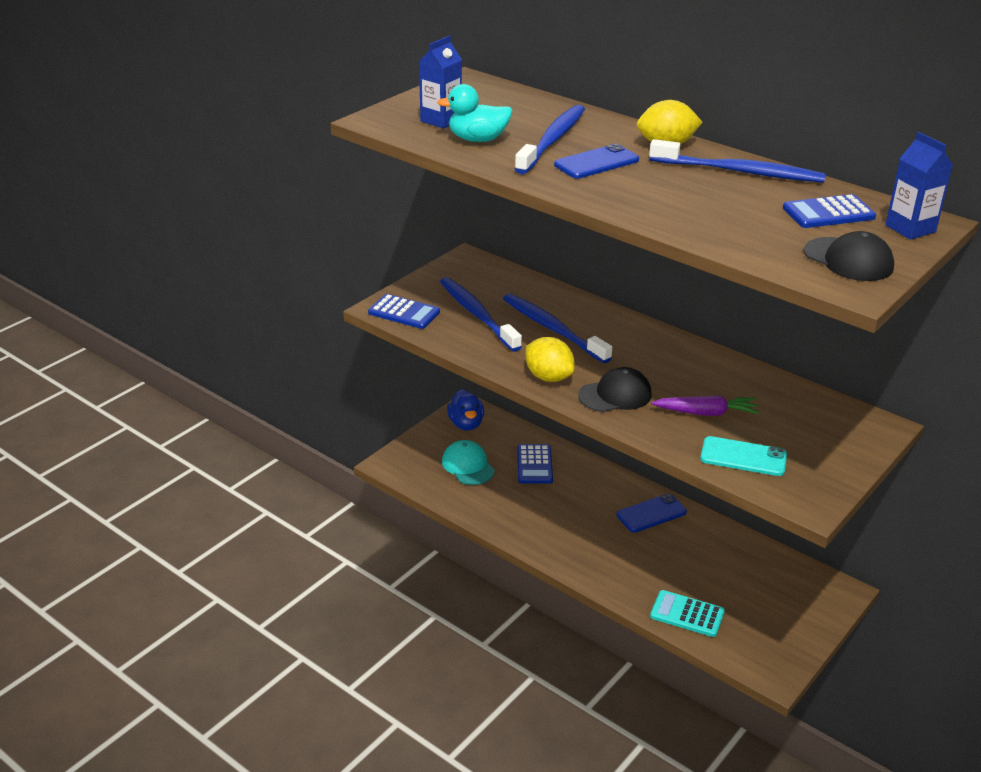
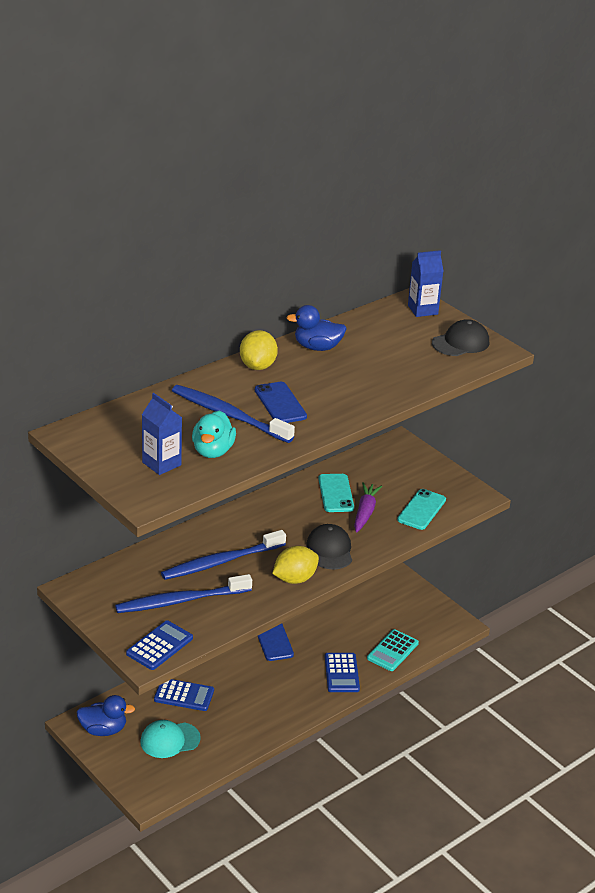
camera: 80 degrees left, 0 degrees up
blue toothbrush [649,139,826,183] -> blue duck [286,305,347,351]
blue calculator [783,194,876,228] -> blue calculator moved to [325,653,360,692]
none -> turquoise phone [318,474,354,512]

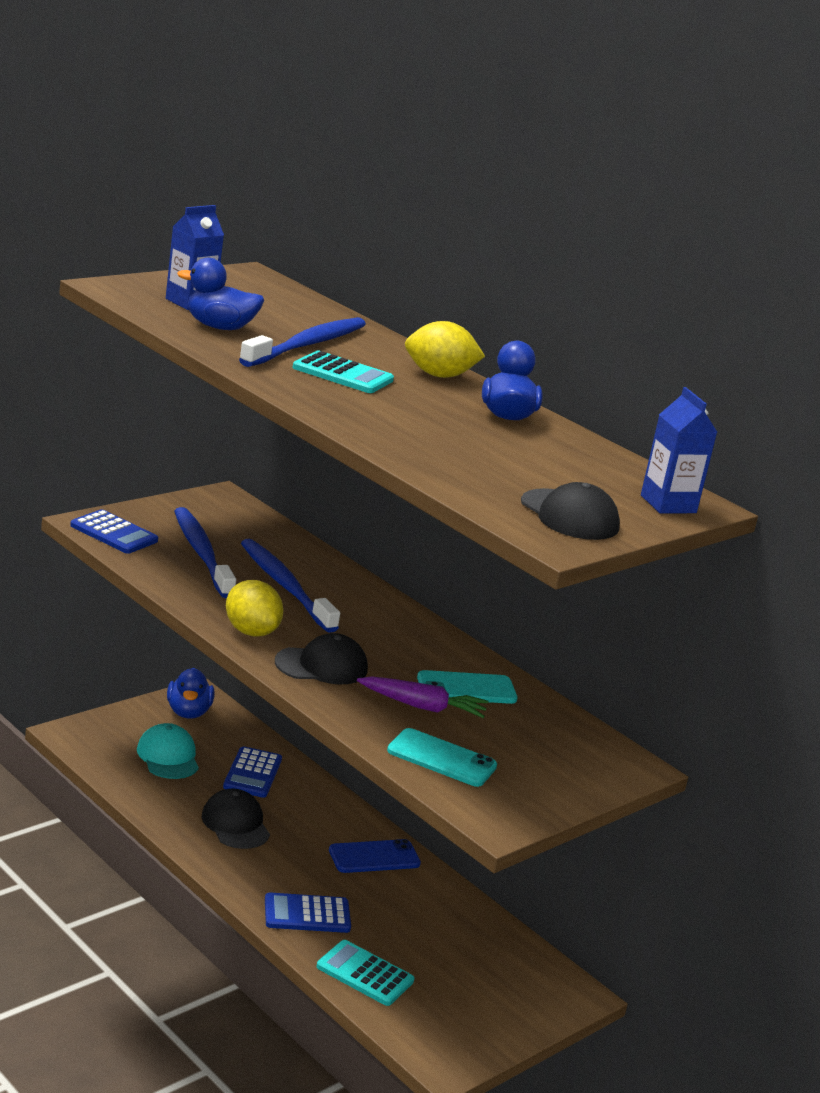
camera: 85 degrees right, 10 degrees down
turquoise duck [192,411,236,458] -> blue duck [177,258,264,330]
blue phone [255,382,307,423] -> turquoise calculator [292,351,394,393]
none -> black cap [201,789,270,849]

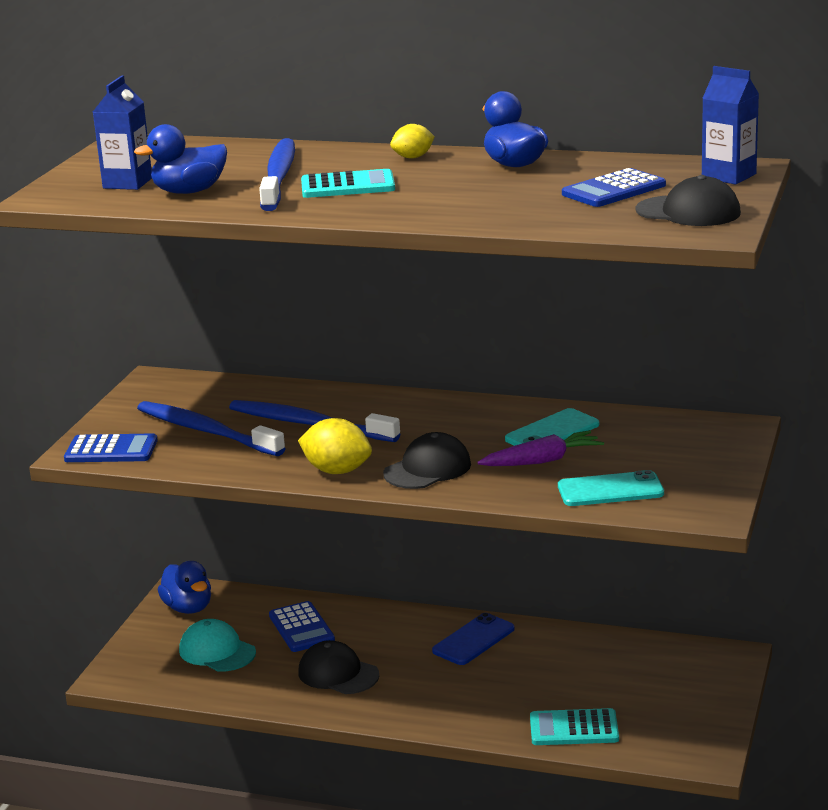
camera: 25 degrees left, 0 degrees up
blue calculator [265,892,351,933] -> blue calculator moved to [562,168,666,207]
yellow lemon [405,321,485,378] -> yellow lemon [390,124,435,159], size x0.62

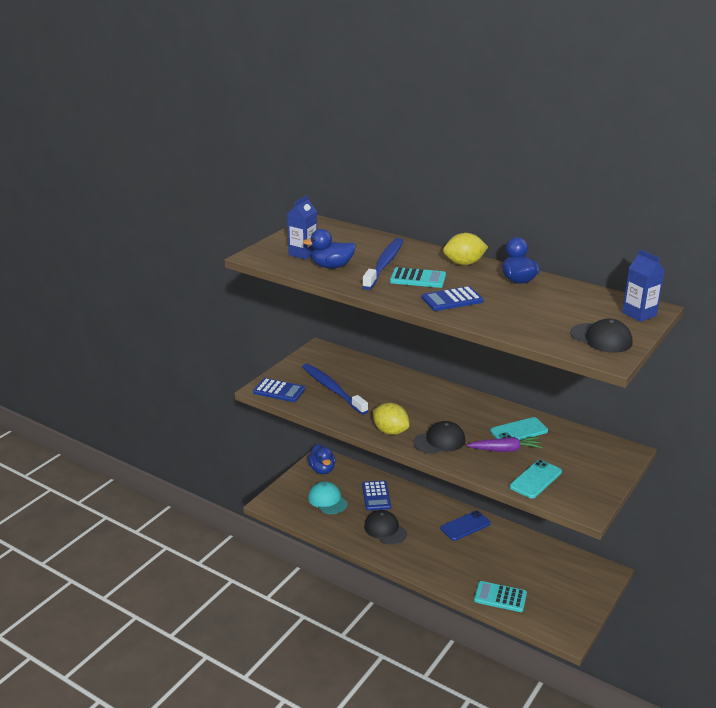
camera: 15 degrees right, 5 degrees up
blue toothbrush [229,400,400,442] -> none
yellow lemon [390,124,435,159] -> yellow lemon [443,233,488,265], size x1.62
turquoise phone [558,470,664,506] -> turquoise phone turned 60 degrees counterclockwise [510,460,562,498]
blue calculator [562,168,666,207] -> blue calculator moved to [422,286,484,311]

